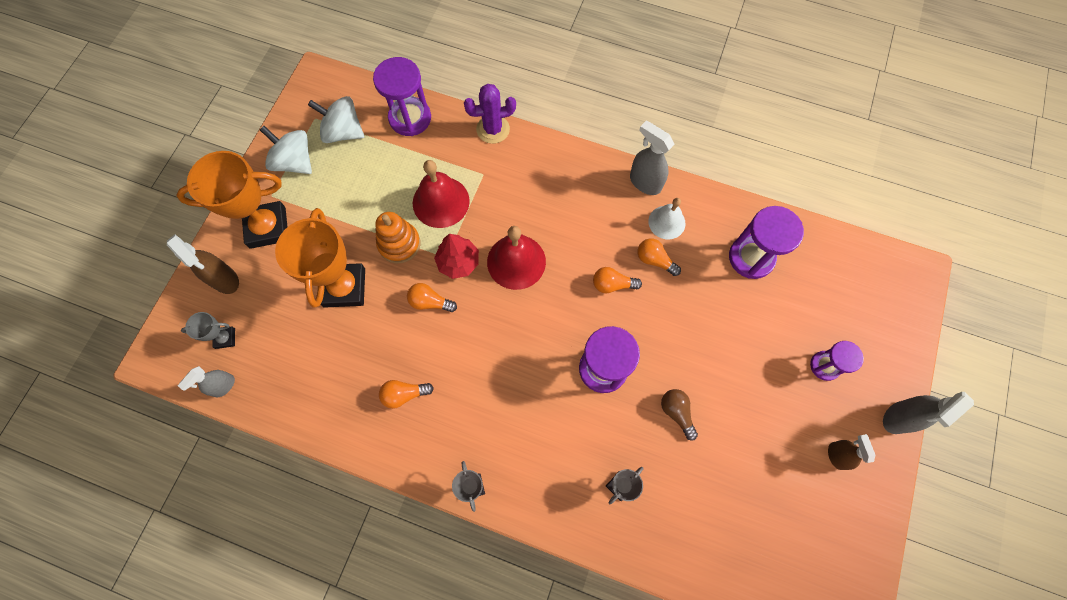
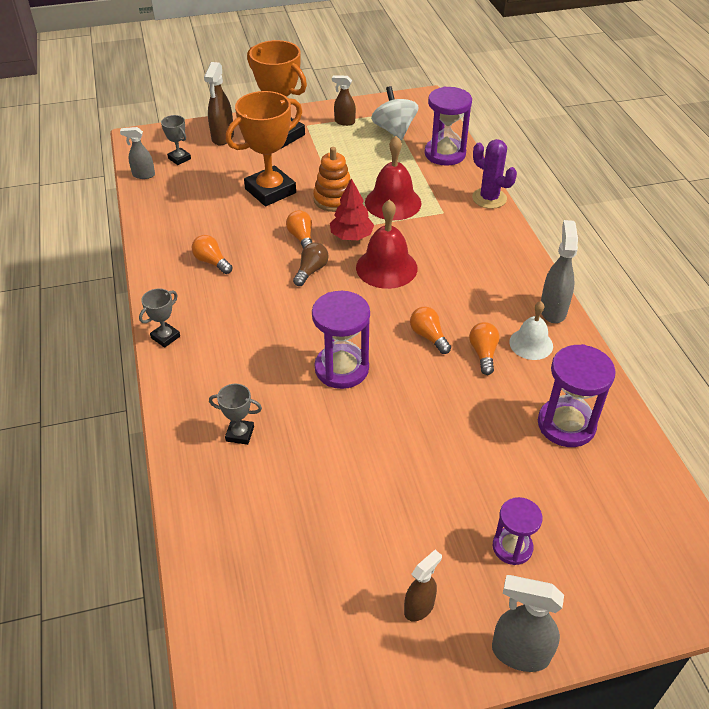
camera: 55 degrees right, 25 degrees down
white spinning top [260,126,312,174] -> brown spray bottle [332,75,356,126]
brown light bulb [661,389,698,441] -> brown light bulb moved to [293,242,329,286]

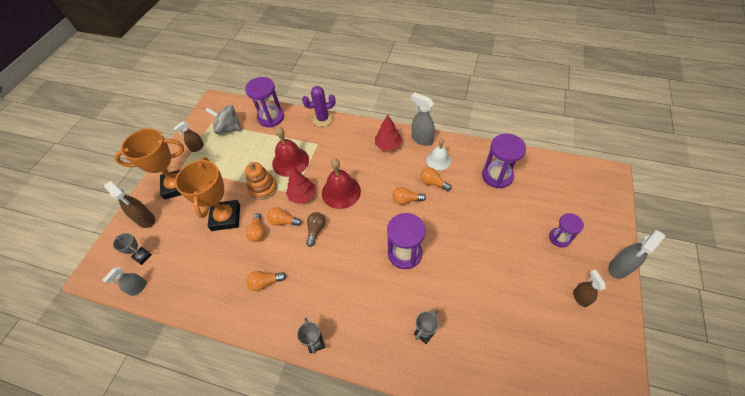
camera: 55 degrees left, 10 degrees up
grey trophy [161,115,191,165] -> grey trophy turned 45 degrees clockwise [113,233,152,265]
brown light bulb [293,242,329,286] -> brown light bulb turned 45 degrees clockwise [306,212,326,247]
white spinning top [371,86,419,141] -> grey spinning top [206,105,242,134]
none -> orange light bulb [246,213,265,242]
none -> red tree [375,115,402,151]

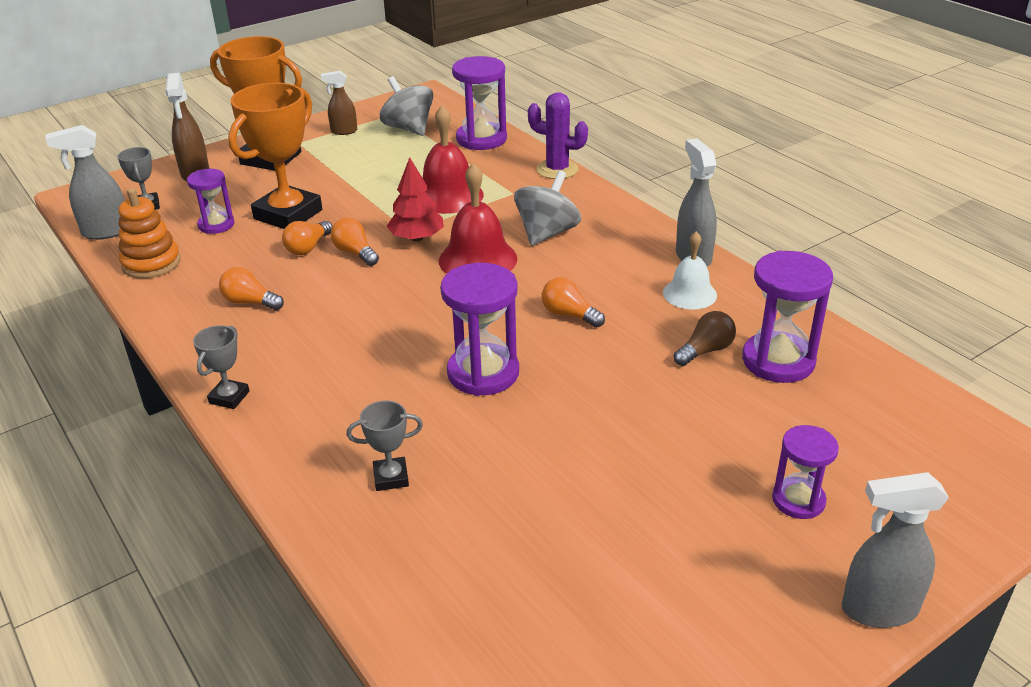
camera: 35 degrees right, 20 degrees down
grey spray bottle [103,267,146,296] -> grey spray bottle [45,125,125,240], size x1.54
orange stacking toy [245,162,277,200] -> orange stacking toy moved to [118,188,181,279]
brown light bulb [306,212,326,247] -> brown light bulb moved to [674,311,736,366]
red tree [375,115,402,151] -> none
orange light bulb [421,168,451,191] -> none
brown spray bottle [573,270,606,307] -> none
none -> purple hourglass [187,169,234,234]
none -> grey spinning top [514,170,581,246]

